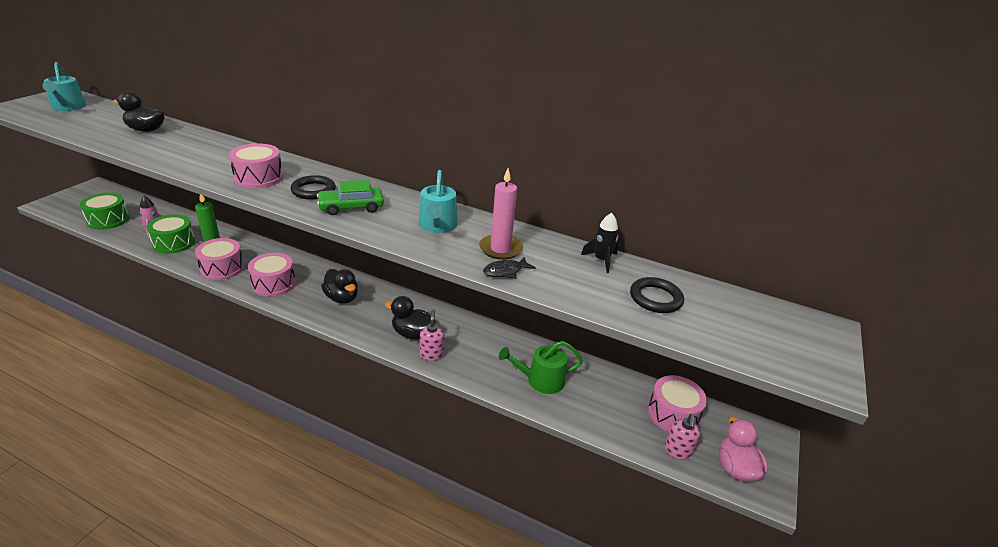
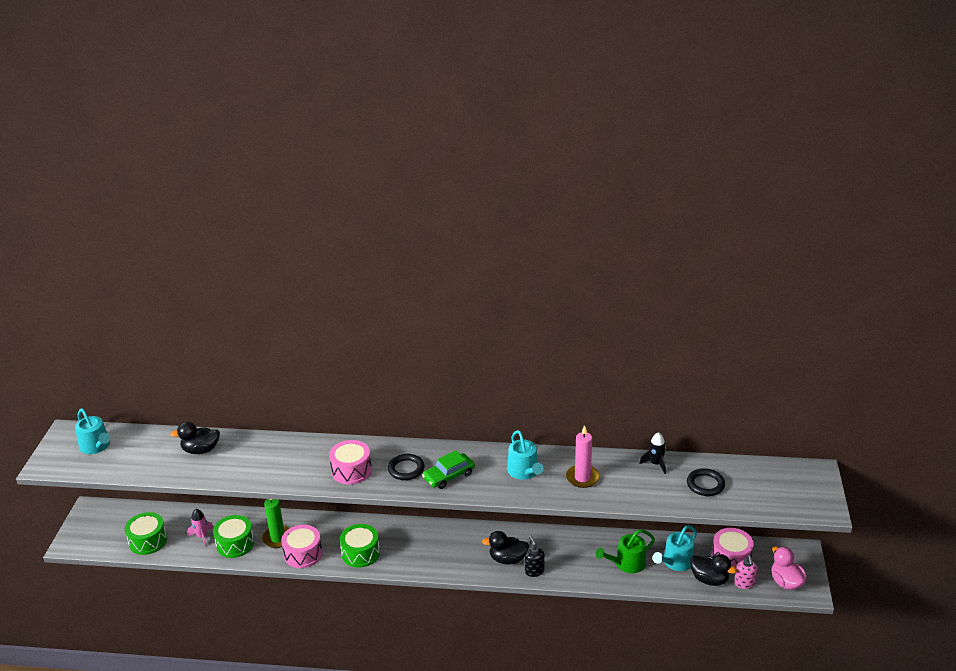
camera: 15 degrees left, 0 degrees up
pink drum [248,253,296,296] -> green drum [340,524,380,568]
black duck [321,269,358,304] -> black duck moved to [690,554,737,586]
pink soap dispenser [420,309,445,361] -> black soap dispenser [525,535,545,577]
black fish [483,257,536,278] -> none
none -> turquoise watering can [652,525,697,571]

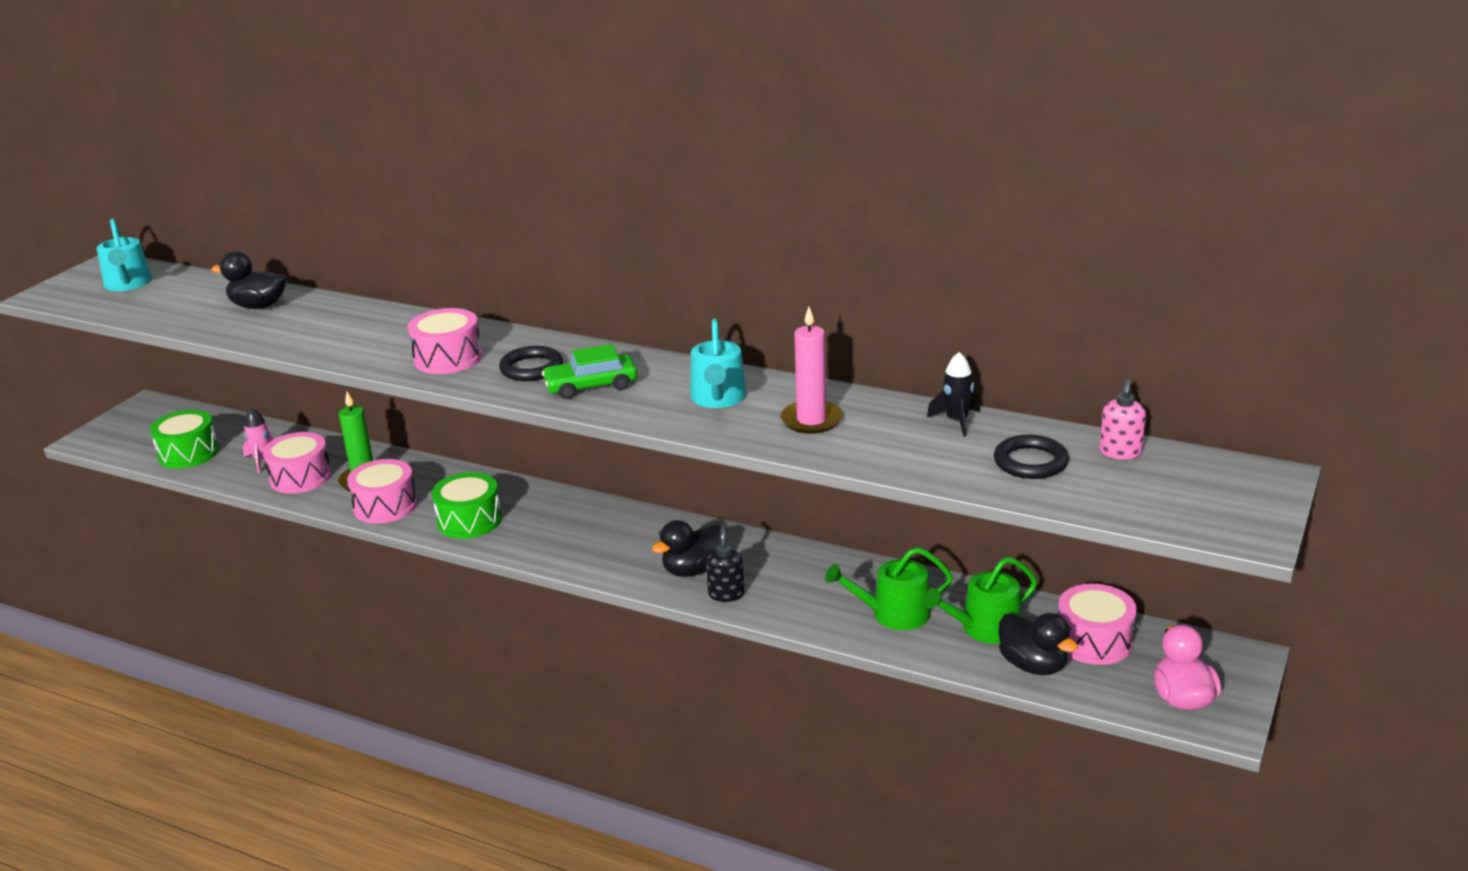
camera: 20 degrees right, 5 degrees down
green drum [213,515,254,558] -> pink drum [263,432,332,494]
black duck [482,531,529,565] -> black duck turned 60 degrees counterclockwise [652,520,721,577]
turquoise watering can [652,525,697,571] -> green watering can [924,557,1037,644]
pink soap dispenser [734,555,757,589] -> pink soap dispenser moved to [1099,380,1146,460]

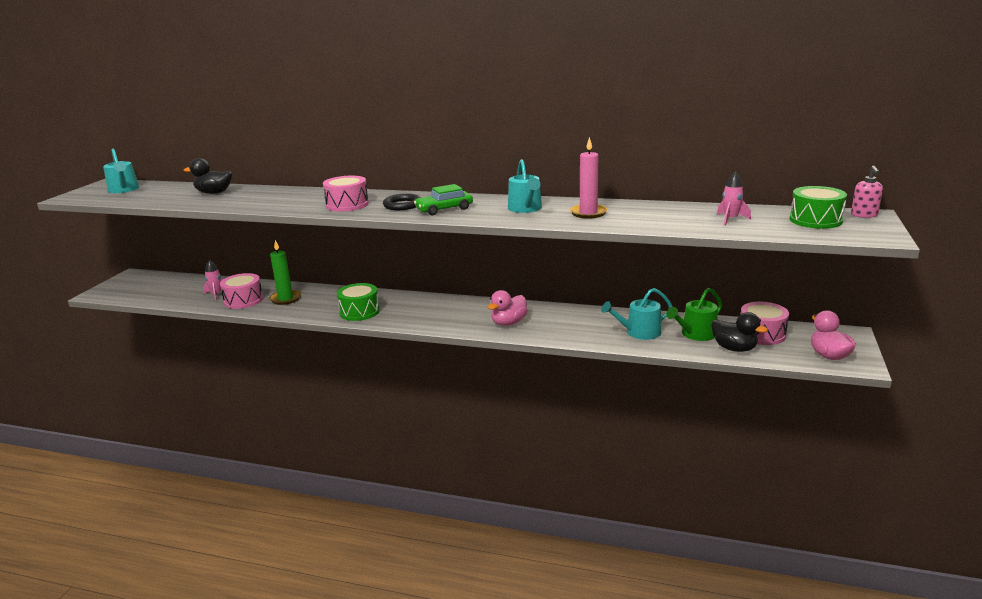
camera: 10 degrees left, 5 degrees down
green drum [150,410,219,469] -> green drum moved to [790,186,847,229]
pink drum [347,459,417,524] -> none
black duck [652,520,721,577] -> pink duck [488,290,528,326]
black soap dispenser [706,524,745,602] -> none
green watering can [825,547,953,630] -> turquoise watering can [601,288,673,340]
black rocket [927,352,980,437] -> none
black ring [994,435,1069,479] -> pink rocket [717,172,751,226]
pink soap dispenser [1099,380,1146,460] -> pink soap dispenser moved to [851,166,883,218]

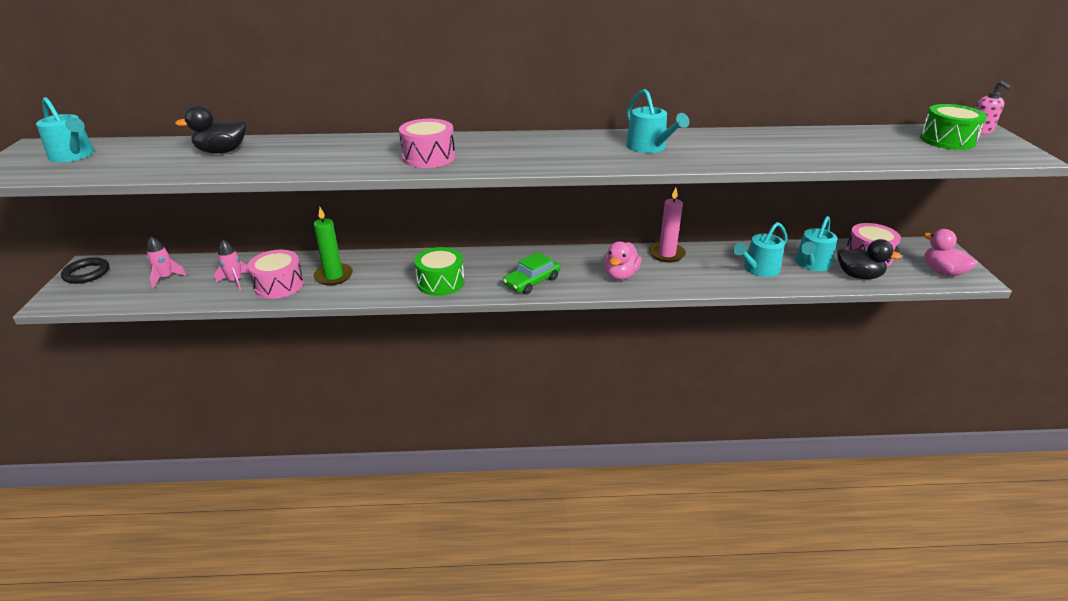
camera: 20 degrees left, 10 degrees up
black ring [383,194,421,210] -> black ring moved to [61,257,110,284]
green car [414,184,473,215] -> green car moved to [503,252,560,294]
pink candle [570,137,608,219] -> pink candle moved to [649,187,686,262]
green watering can [666,288,722,341] -> turquoise watering can [795,216,837,271]
pink rocket [717,172,751,226] -> pink rocket moved to [147,237,187,288]

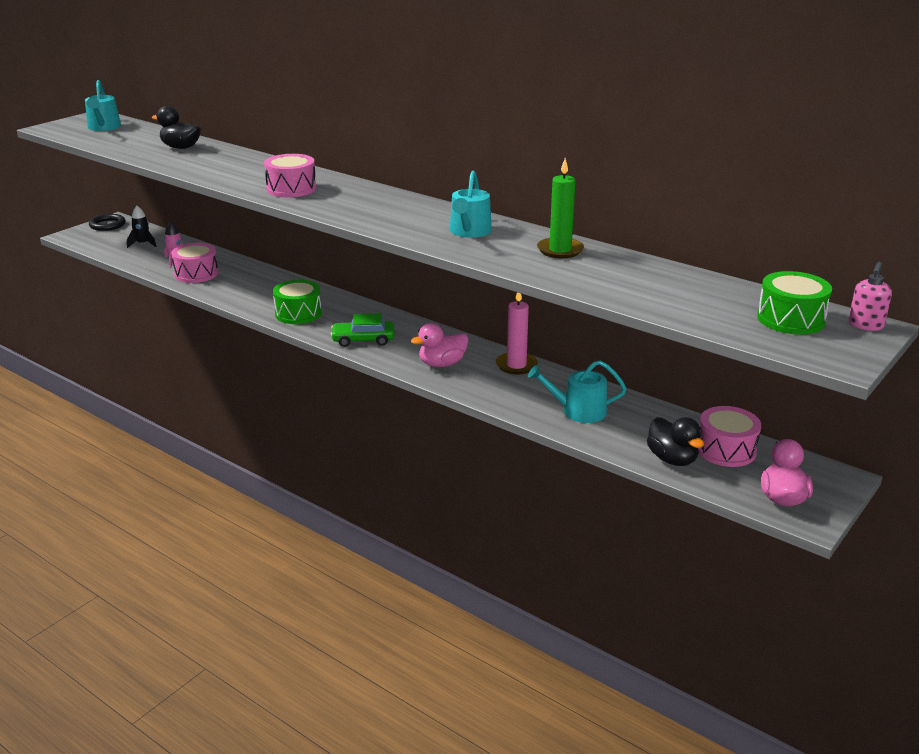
camera: 40 degrees right, 5 degrees down
pink rocket [147,237,187,288] -> black rocket [127,206,157,248]
green candle [313,207,353,285] -> green candle moved to [537,158,584,258]
turquoise watering can [795,216,837,271] -> none

